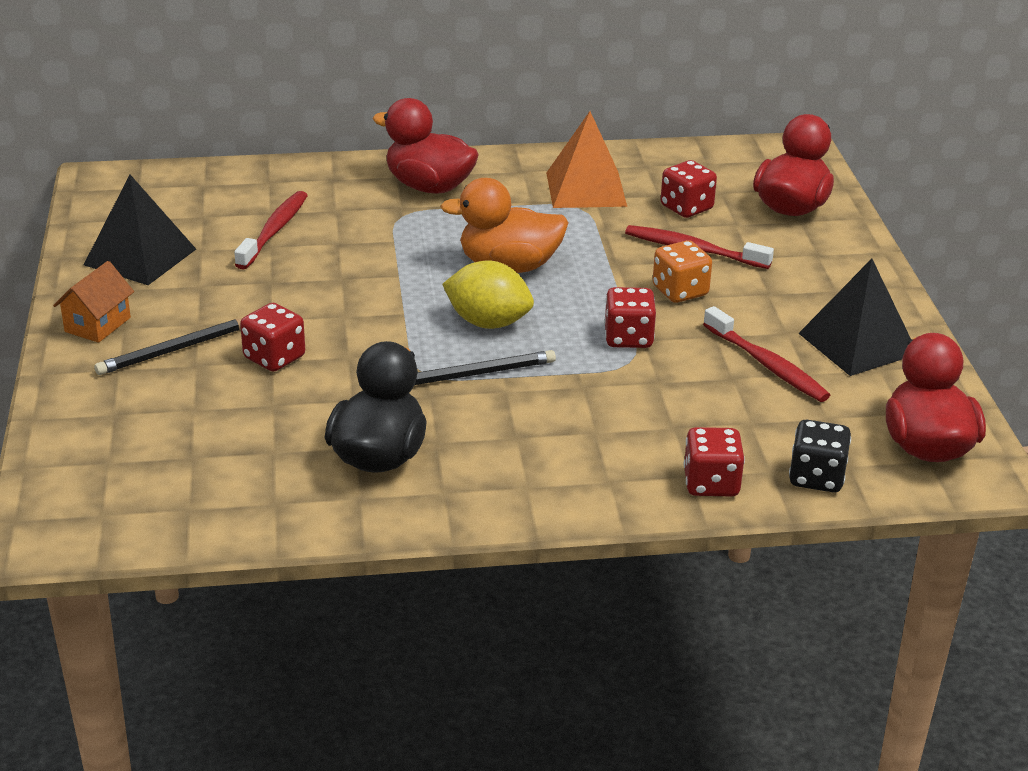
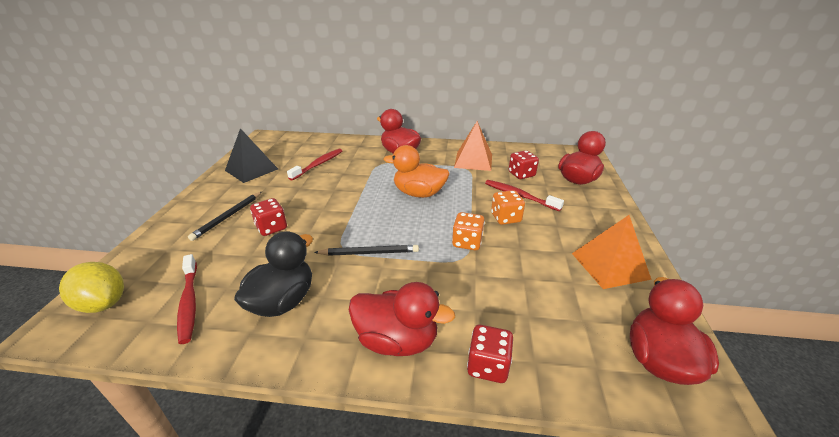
camera: 15 degrees right, 0 degrees up
orange house [53,261,134,343] -> none
black pencil [94,318,242,375] -> black pencil turned 45 degrees counterclockwise [188,192,262,241]
yellow lemon [442,261,534,329] -> yellow lemon moved to [59,262,124,313]
red dice [604,287,656,348] -> orange dice [452,212,485,250]
red toothbrush [703,306,830,402] -> red toothbrush moved to [177,254,197,344]
black dice [789,420,851,492] -> none
black pyramid [798,259,911,376] -> orange pyramid [572,215,652,289]
none -> red duck [349,282,455,356]

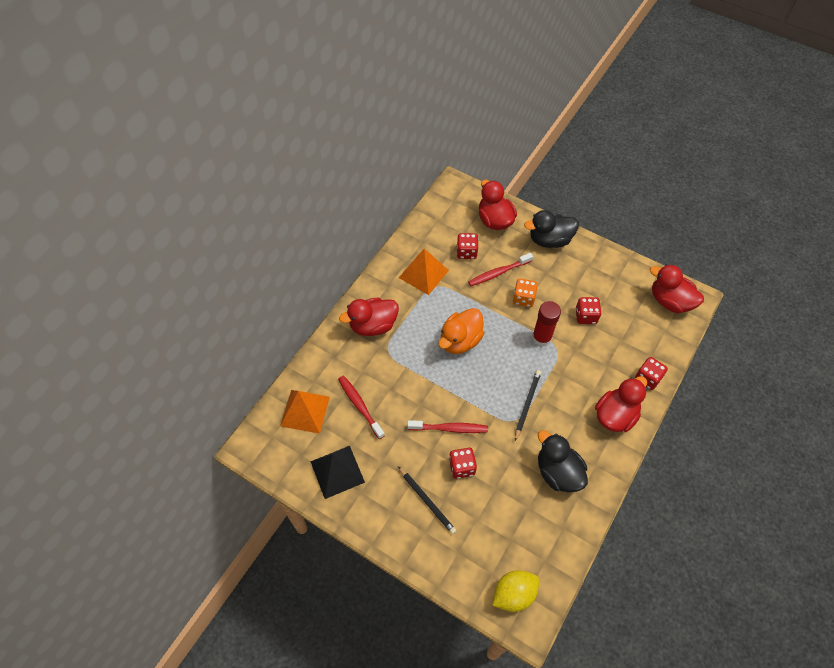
camera: 65 degrees left, 25 degrees up
red toothbrush [177,254,197,344] -> red toothbrush moved to [408,420,488,433]
orange dice [452,212,485,250] -> red glue stick [532,301,561,347]
orange pyramid [572,215,652,289] -> orange pyramid moved to [280,390,330,434]
none -> black duck [524,210,579,248]
none -> red dice [575,297,602,324]

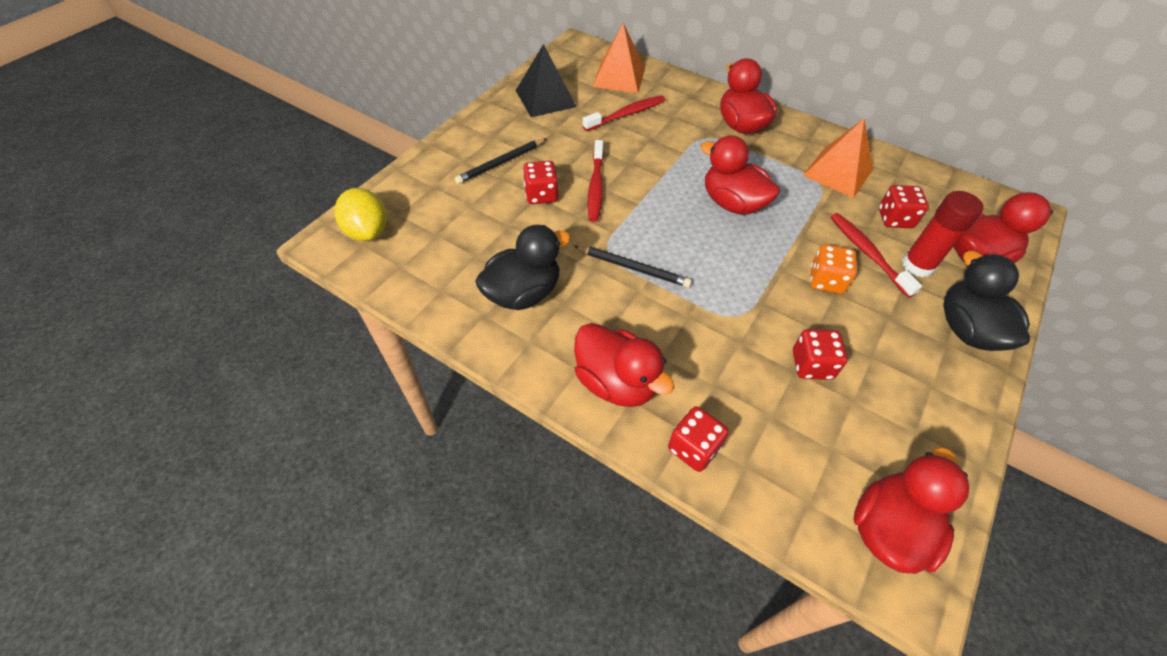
camera: 90 degrees right, 5 degrees down
orange duck [439,308,484,354] -> red duck [700,135,780,215]
red glue stick [532,301,561,347] -> red glue stick moved to [902,191,983,278]

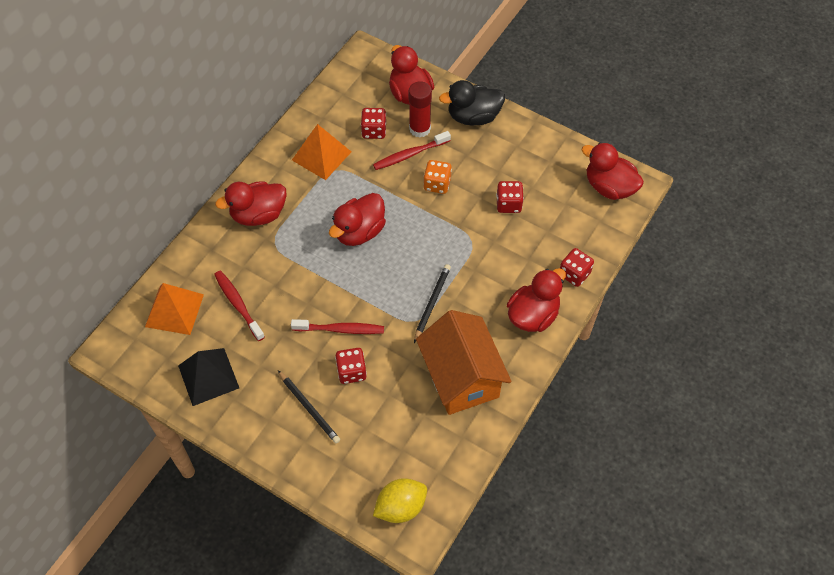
camera: 90 degrees left, 5 degrees up
black duck [475,225,571,310] -> orange house [416,310,512,415]

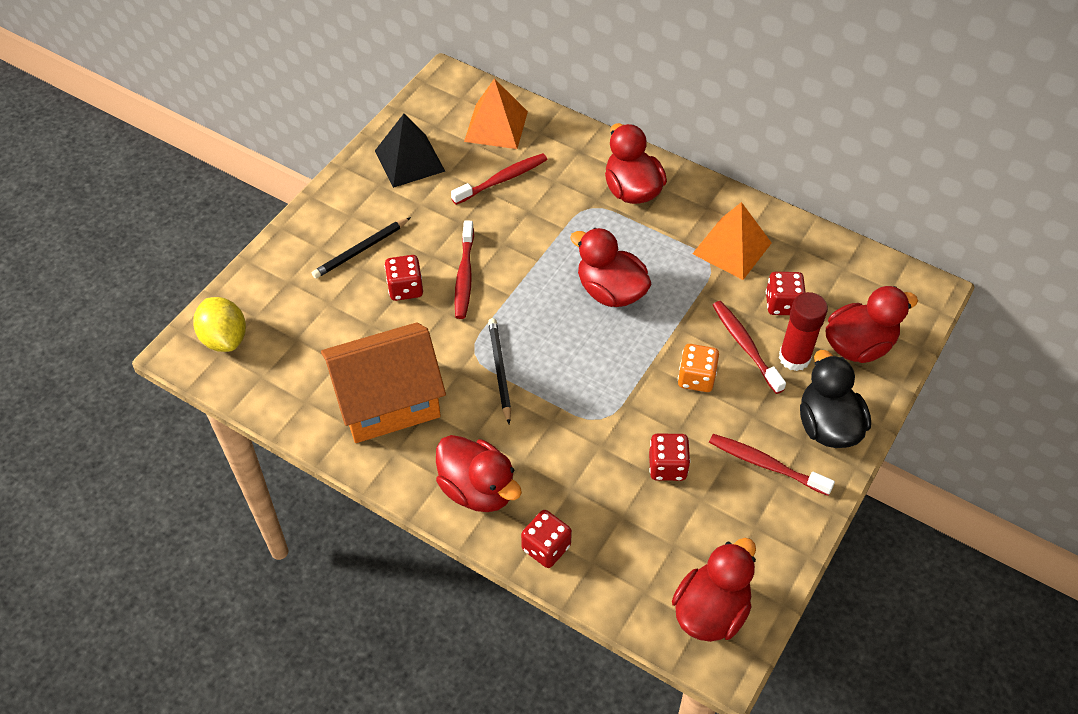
camera: 90 degrees right, 5 degrees down
black pencil [414,264,451,343] -> black pencil turned 120 degrees counterclockwise [488,318,511,424]
none -> red toothbrush [709,434,835,496]

